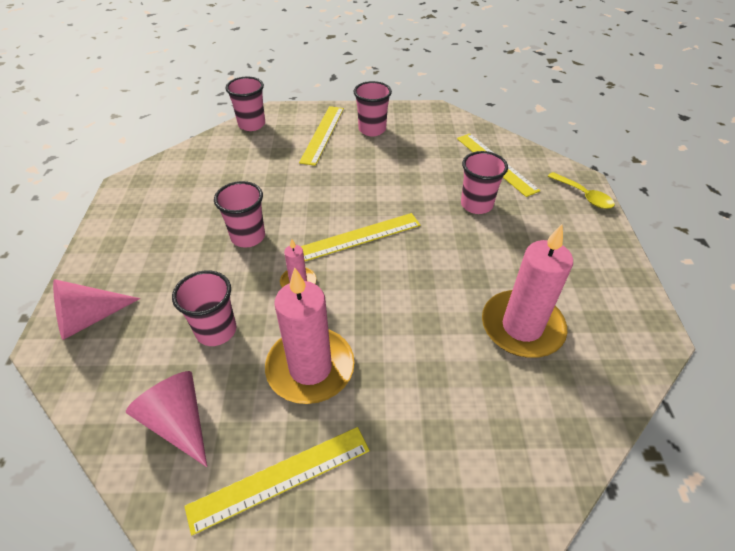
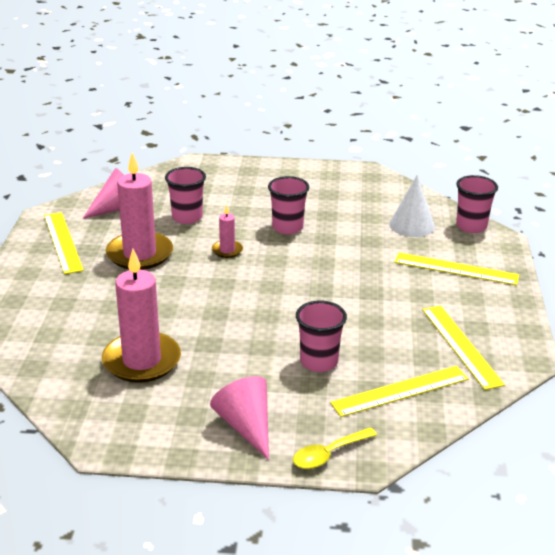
camera: 95 degrees right, 15 degrees down
pink cone [53,279,141,340] -> pink cone moved to [210,376,269,460]
yellow ruler [301,213,421,261] -> yellow ruler moved to [422,306,505,390]
pink cup [354,81,392,136] -> none
none -> white cone [389,175,435,237]

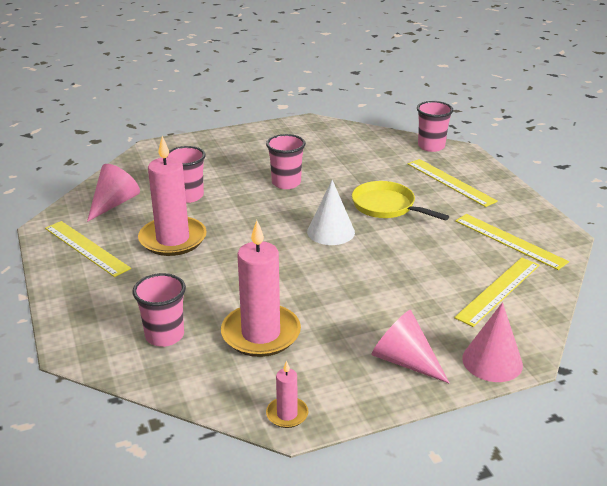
camera: 25 degrees left, 0 degrees up
pink candle [212,205,243,258] -> pink candle moved to [266,360,308,428]
yellow spoon [293,428,377,469] -> pink cone [462,302,523,382]
pink cup [296,301,347,372] -> pink cup moved to [132,273,186,347]
white cone [389,175,435,237] -> white cone moved to [307,180,355,245]
yellow ruler [395,252,519,286] -> yellow ruler turned 60 degrees clockwise [408,159,498,207]
none -> yellow pan [352,181,449,221]

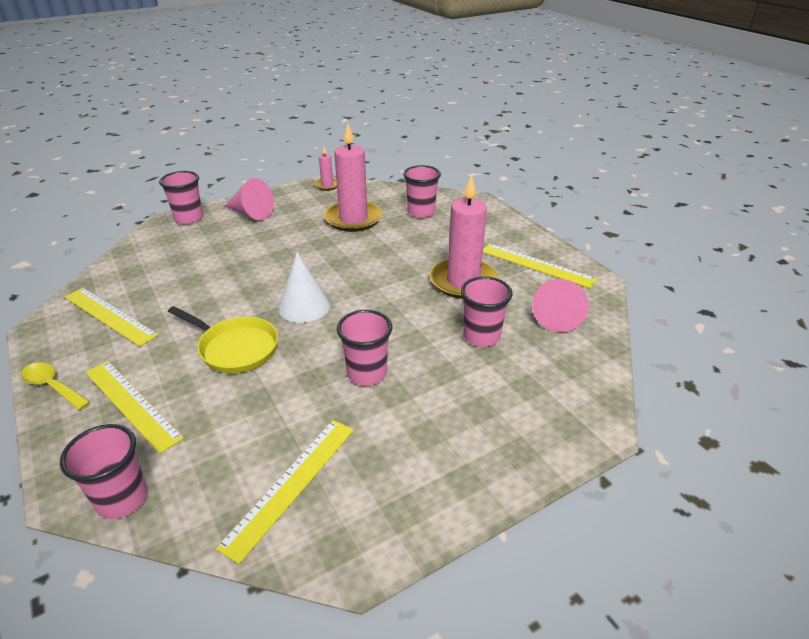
camera: 170 degrees right, 5 degrees up
yellow ruler [454,257,539,327] -> yellow ruler moved to [216,420,354,564]
pink cone [462,302,523,382] -> pink cup [159,171,203,225]
none -> yellow spoon [21,362,90,410]

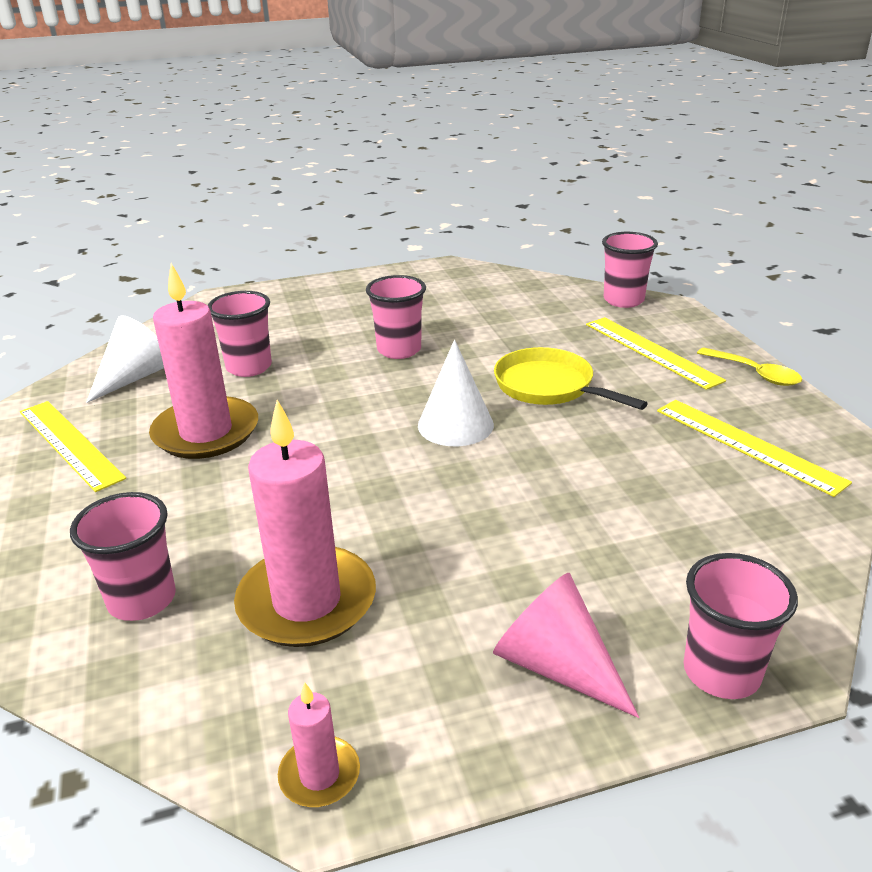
camera: 165 degrees left, 5 degrees down
yellow ruler [216,420,354,564] -> none
pink cone [532,279,589,332] -> white cone [86,315,164,403]

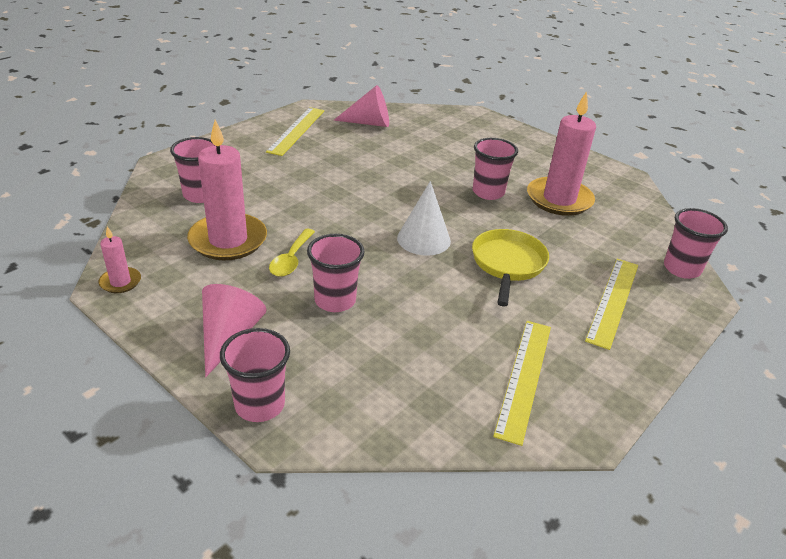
camera: 55 degrees right, 5 degrees up
white cone [86,315,164,403] -> pink cone [333,85,389,127]
pink candle [149,263,258,459] -> pink candle moved to [527,91,596,216]
pink cup [207,291,272,377] -> pink cup moved to [307,234,365,312]
yellow spoon [697,347,802,386] -> yellow spoon moved to [269,229,315,277]

